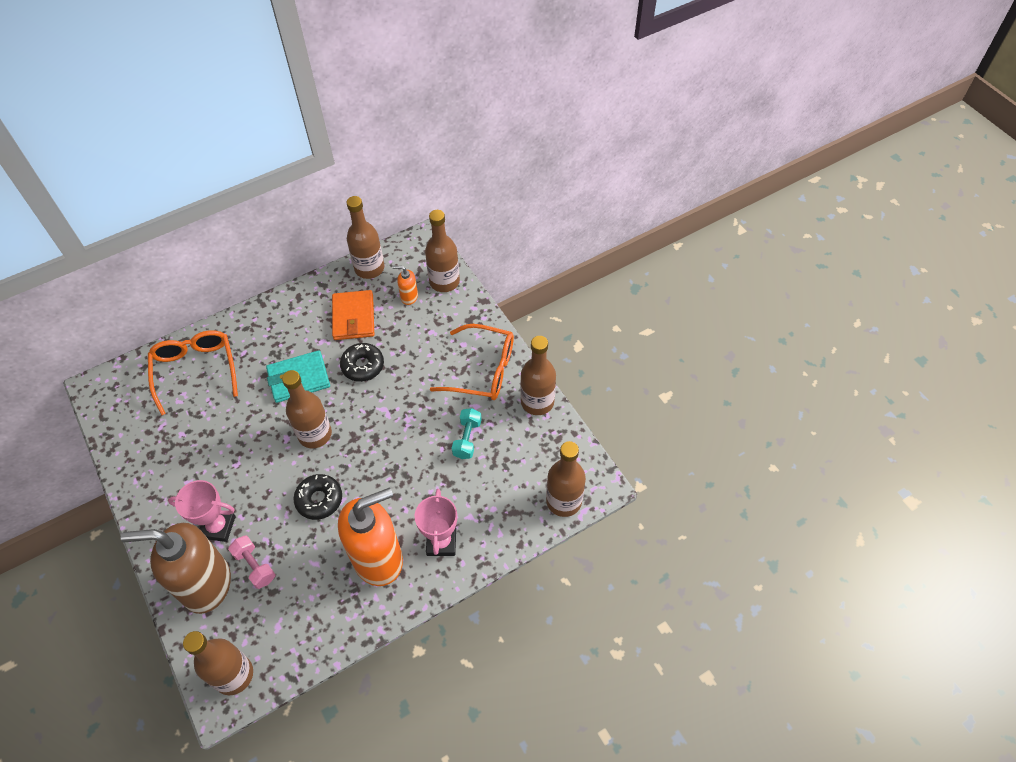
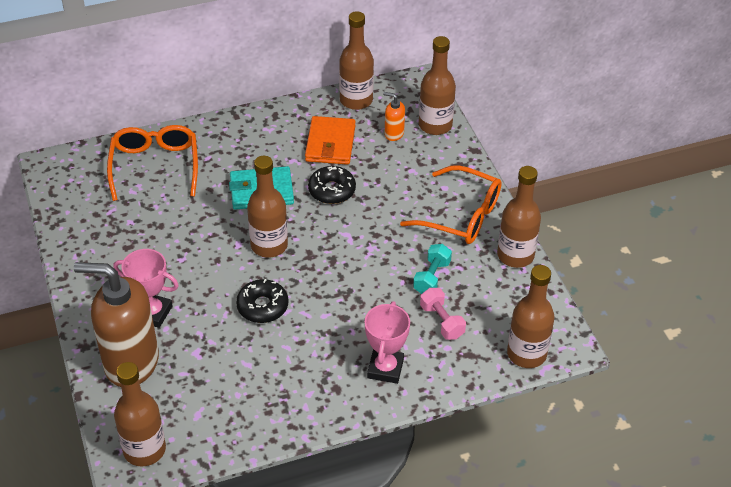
camera: 10 degrees right, 10 degrees down
pink dumbbell [228,535,276,589] -> pink dumbbell moved to [420,288,466,340]
orange soap dispenser [338,488,403,586] -> none

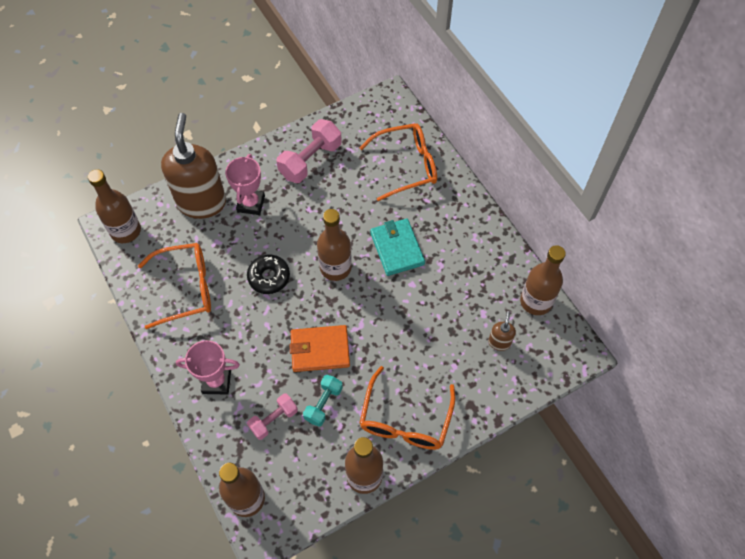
camera: 80 degrees right, 15 degrees up
orange wallet [305,116,356,165] -> orange wallet moved to [289,325,350,372]
black donut [308,166,356,204] -> none
orange soap dispenser [383,92,405,141] -> brown soap dispenser [488,311,516,351]
turquoise dumbbell [413,244,452,294] -> turquoise dumbbell turned 75 degrees counterclockwise [303,375,343,427]
brown bottle [419,36,456,135] -> none
none -> orange glasses [138,243,211,329]
none -> pink dumbbell [276,119,342,183]

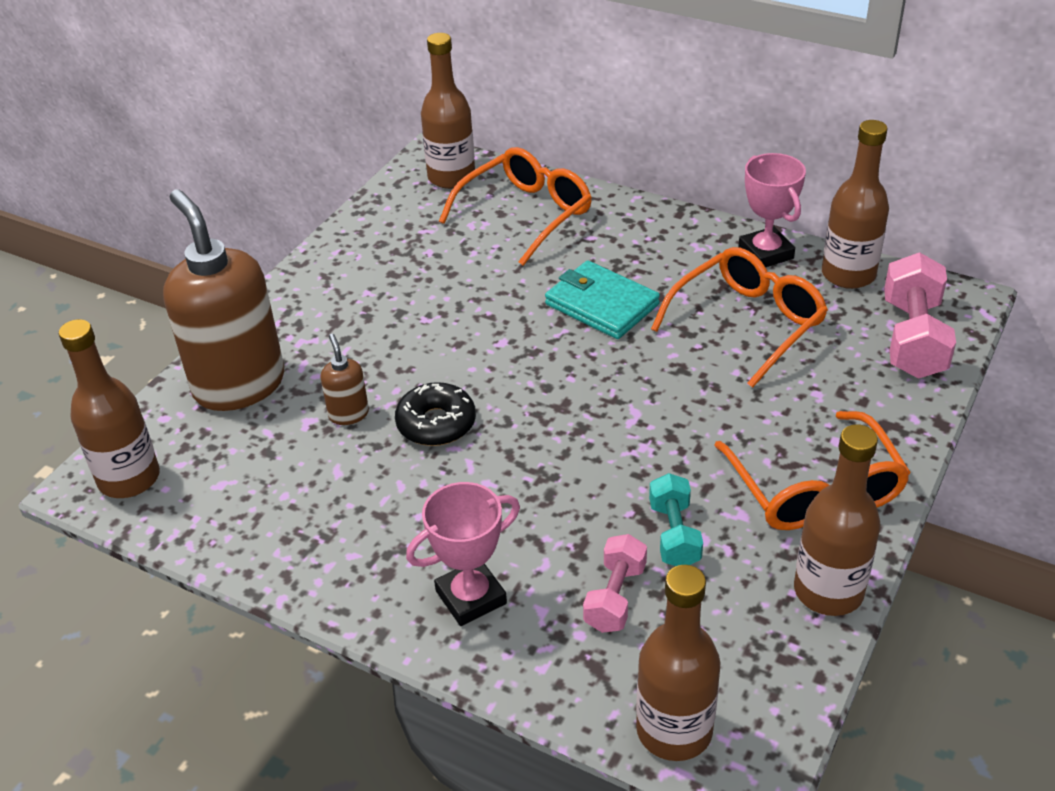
camera: 30 degrees left, 20 degrees down
orange glasses [138,243,211,329] -> orange glasses moved to [651,247,828,388]
pink trophy [225,154,265,215] -> pink trophy moved to [738,153,806,267]
pink dumbbell [276,119,342,183] -> pink dumbbell moved to [884,252,956,379]
orange wallet [289,325,350,372] -> none
brown bottle [317,209,352,281] -> brown bottle moved to [421,33,475,189]
brown soap dispenser [488,311,516,351] -> brown soap dispenser moved to [321,334,369,425]

